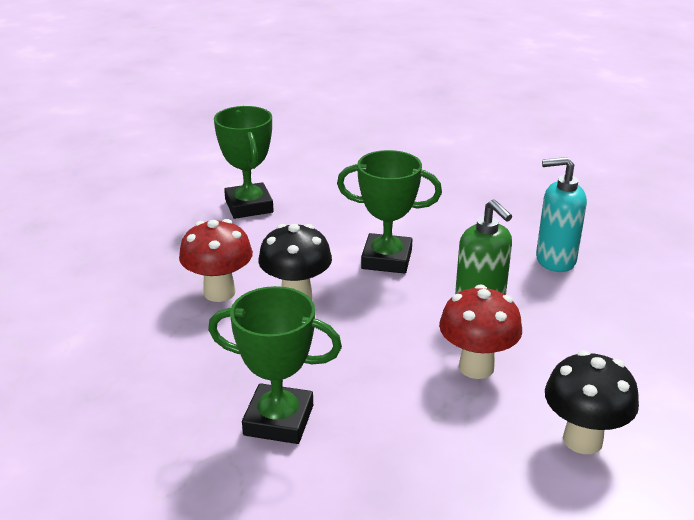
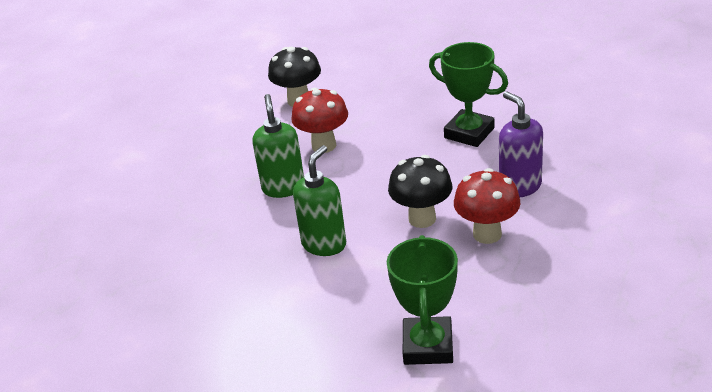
camera: 155 degrees left, 5 degrees up
green trophy [337,150,442,274] -> green soap dispenser [293,145,346,256]
turquoise soap dispenser [536,157,587,272] -> none
none -> purple soap dispenser [499,91,543,197]

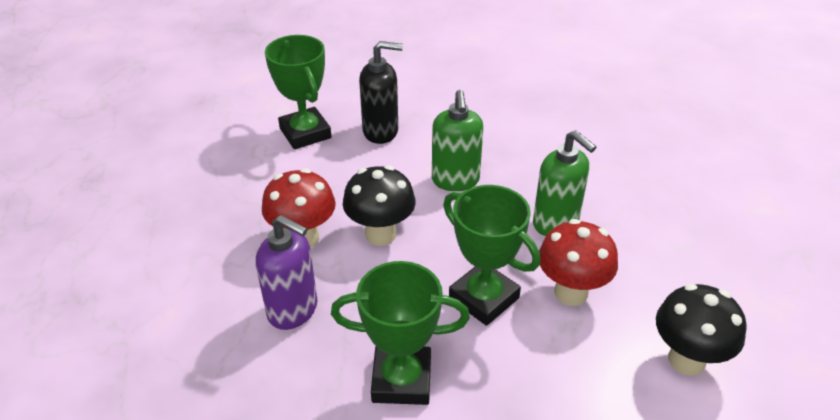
camera: 145 degrees right, 5 degrees up
none -> black soap dispenser [359,41,403,144]
none -> green trophy [443,185,540,326]

